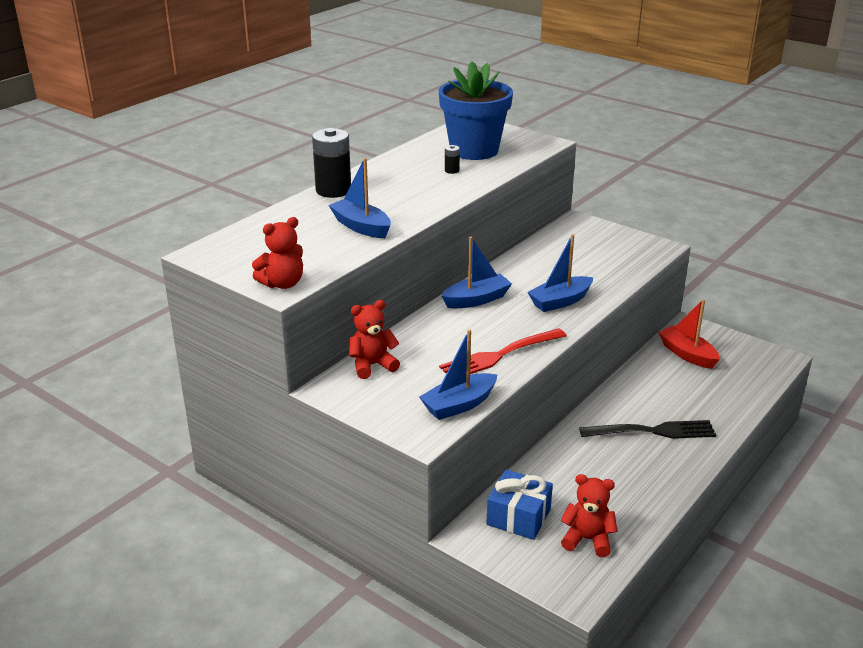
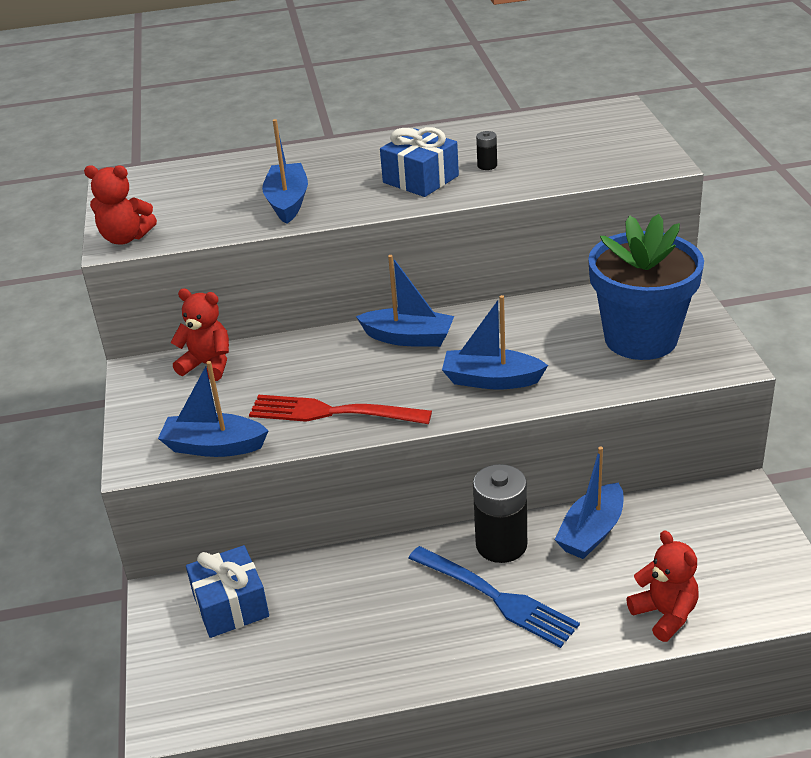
camera: 45 degrees right, 5 degrees up
black battery [312,128,351,198] -> black battery moved to [473,464,527,563]
blue flower pot [439,61,513,160] -> blue flower pot moved to [588,214,704,360]
red teddy bear [561,474,618,557] -> red teddy bear moved to [626,530,699,642]
black fork [579,420,716,439] -> blue fork [408,546,580,648]
red boat [658,299,720,369] -> none
none -> blue gift [380,127,459,197]
none -> blue boat [555,446,624,559]

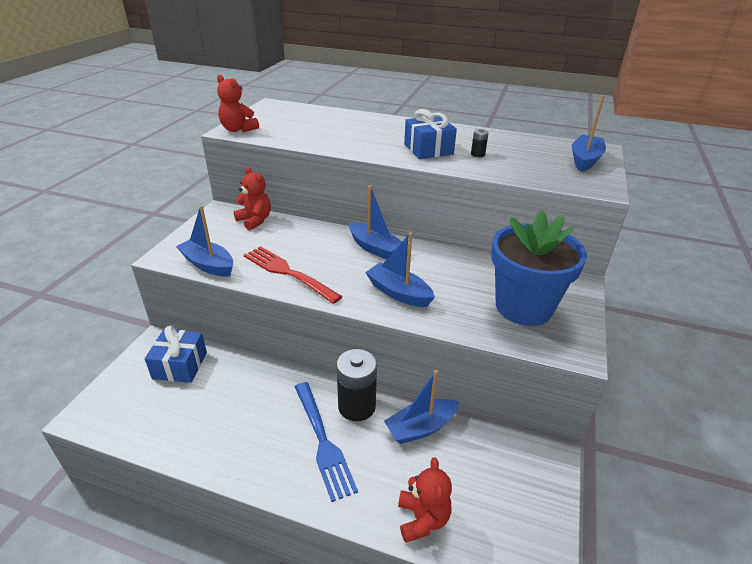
camera: 25 degrees right, 0 degrees up
blue boat [262,119,308,224] -> blue boat moved to [572,95,606,172]

